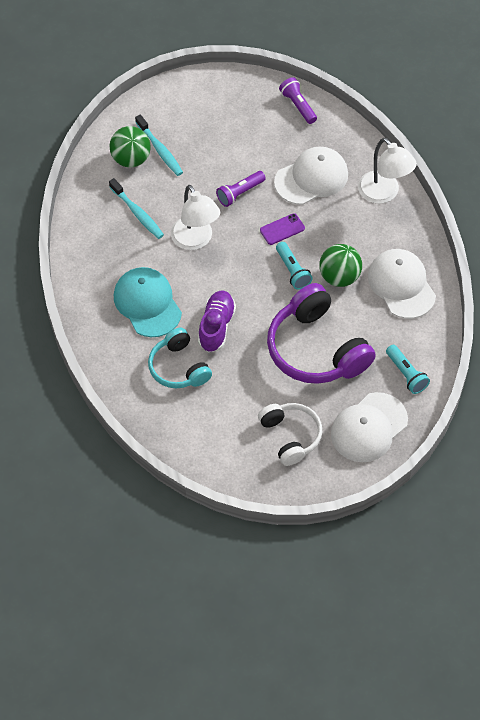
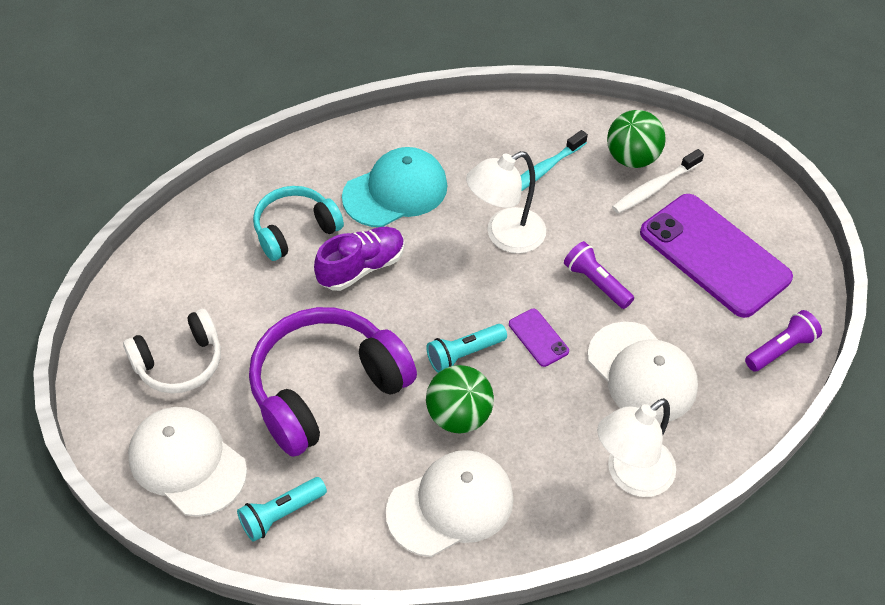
camera: 85 degrees right, 5 degrees down
turquoise toothbrush [135,114,183,176] -> white toothbrush [612,149,704,214]
purple shoe [198,291,236,352] -> purple shoe turned 45 degrees counterclockwise [314,227,405,291]
none -> purple phone [640,194,793,318]

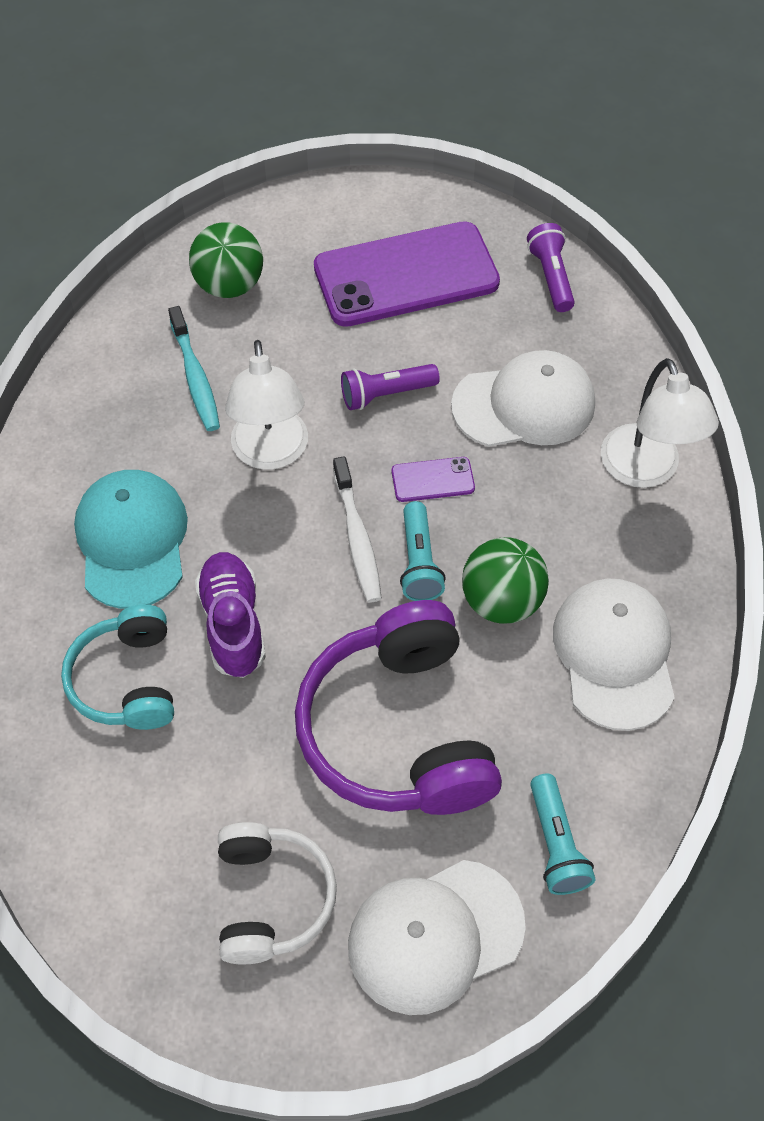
camera: 65 degrees left, 5 degrees up
white toothbrush [612,149,704,214] -> white toothbrush moved to [333,456,382,603]

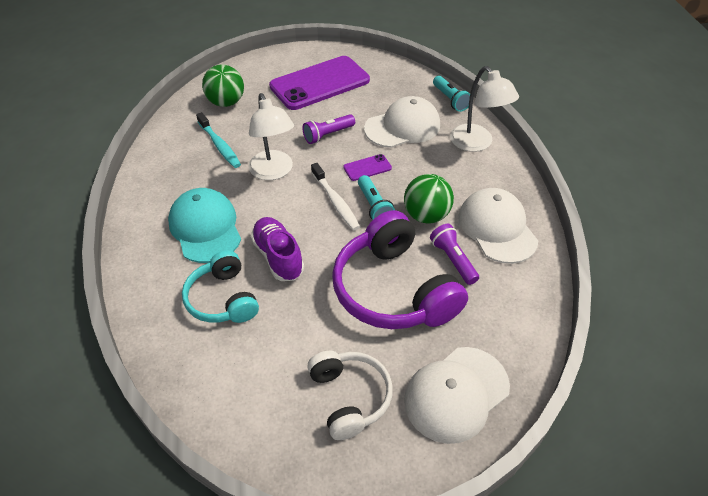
camera: 15 degrees left, 10 degrees down
purple flashlight [527,223,575,312] -> purple flashlight moved to [430,224,479,285]
turquoise flashlight [530,774,595,895] -> turquoise flashlight moved to [433,76,470,112]

